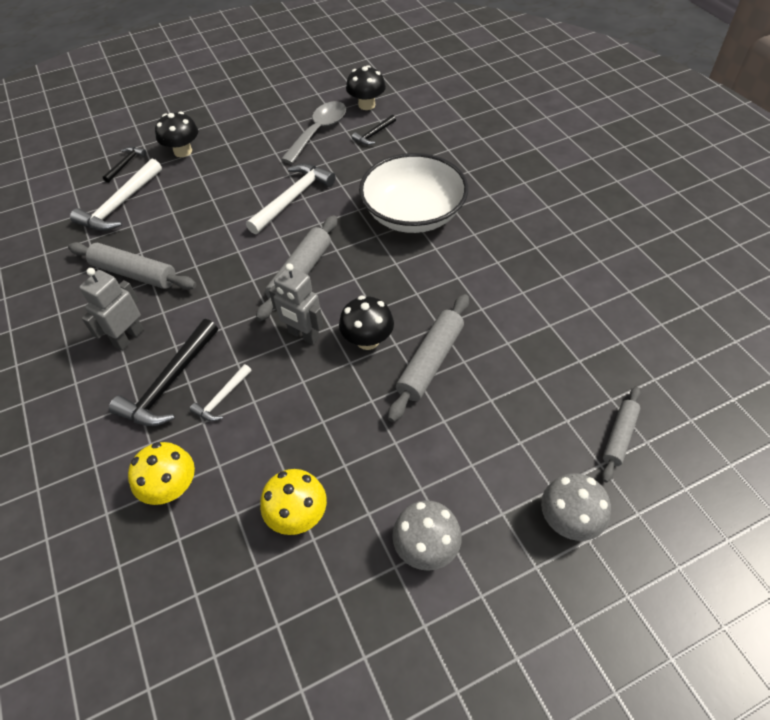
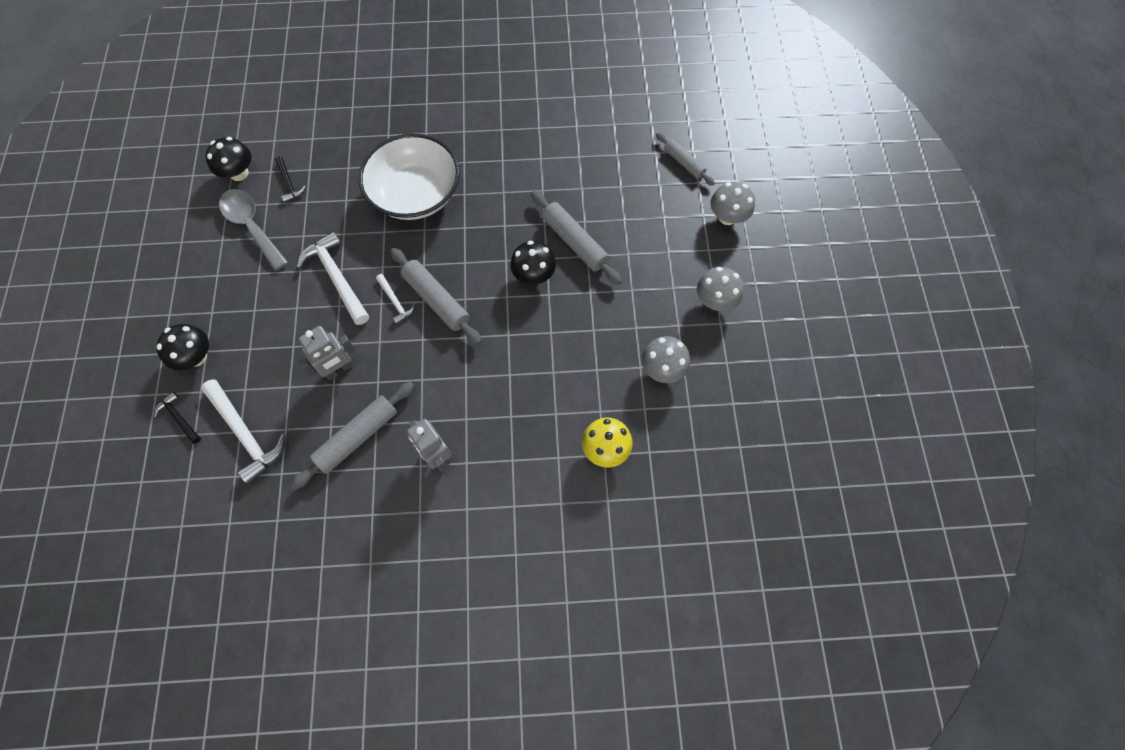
camera: 70 degrees left, 15 degrees up
black hammer [109,319,218,426] -> none
white hammer [190,364,252,421] -> white hammer moved to [376,274,416,324]
yellow mushroom [260,469,327,535] -> grey mushroom [642,336,690,383]
grey robot [269,263,323,345] -> grey robot moved to [299,326,355,380]

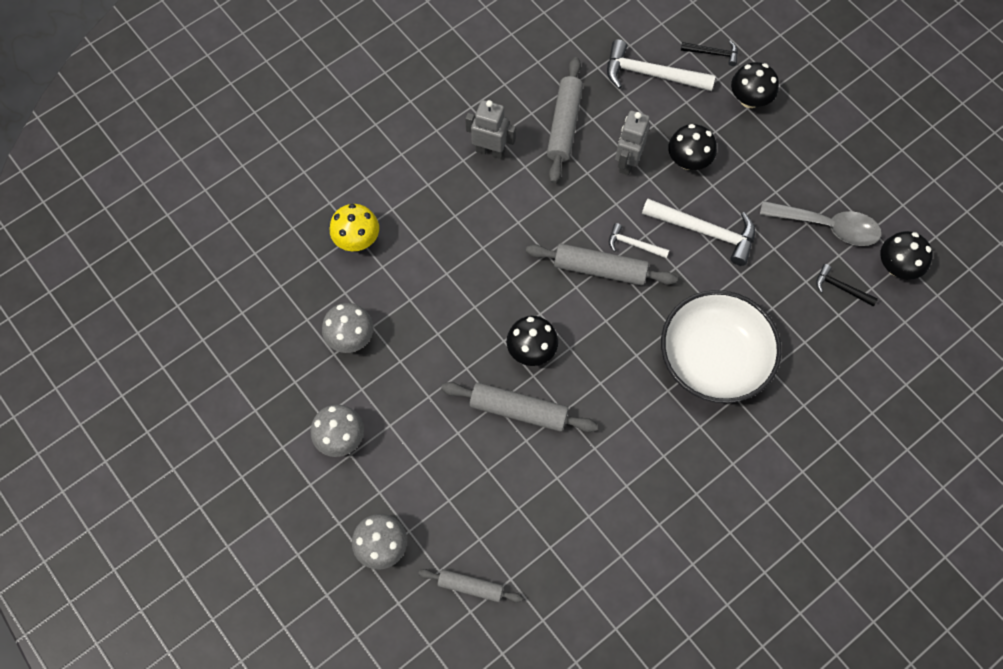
camera: 145 degrees right, 0 degrees up
none -> black mushroom [668,124,717,170]

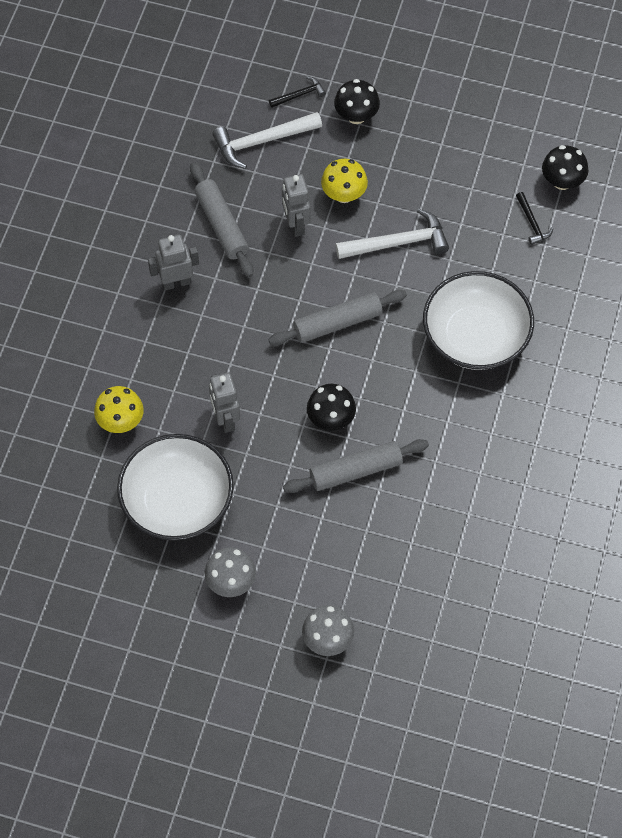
camera: 35 degrees left, 5 degrees down
grey mushroom [322,303,373,353] -> white bowl [117,434,234,541]
grey rolling pin [418,569,523,603] -> none
white hammer [609,223,669,258] -> none
black mushroom [668,124,717,170] -> yellow mushroom [321,159,368,203]
grey spoon [760,201,882,246] -> none
black hammer [816,264,878,307] -> black hammer turned 105 degrees counterclockwise [516,192,553,245]
none -> grey robot [209,373,240,433]

